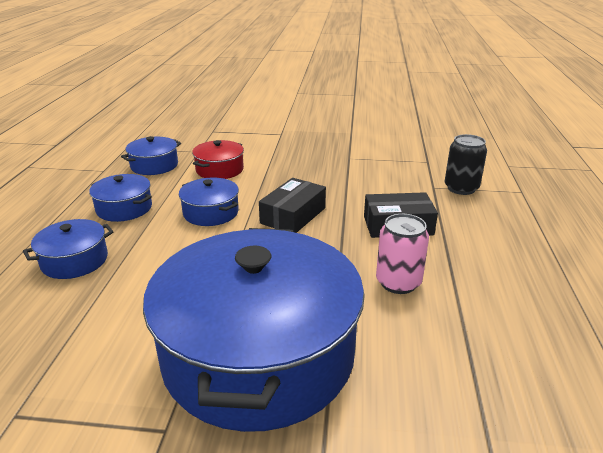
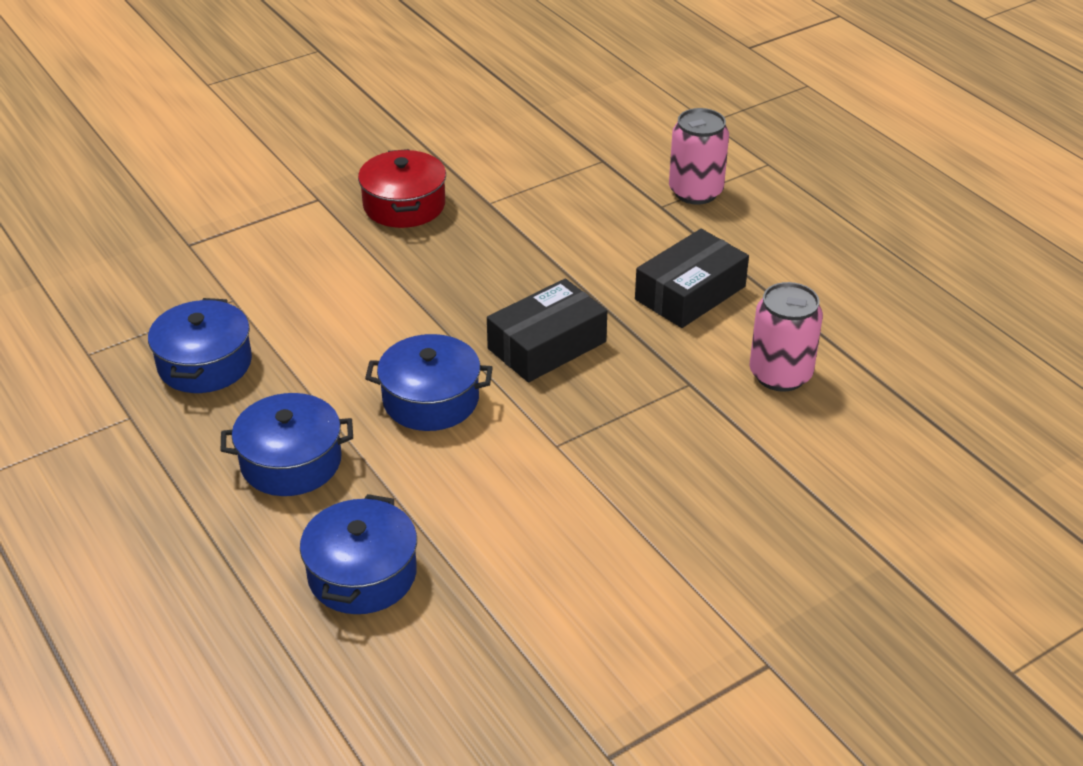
camera: 40 degrees left, 10 degrees up
blue pot [143,228,365,432] -> none
red pot [192,140,244,179] -> red pot moved to [358,149,446,228]
black box [259,178,326,233] -> black box turned 60 degrees clockwise [487,278,607,382]
black can [445,134,487,195] -> pink can [669,108,729,205]

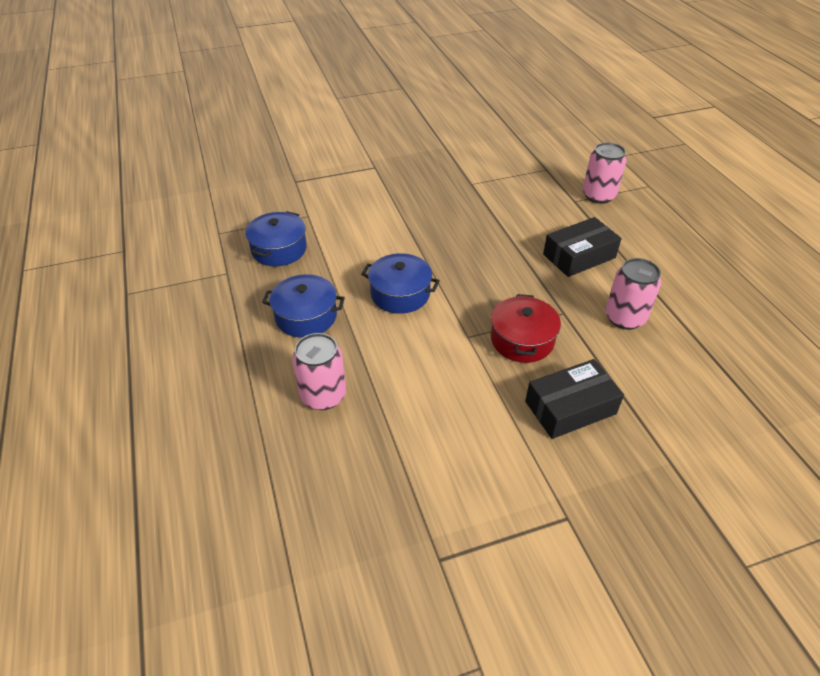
camera: 15 degrees right, 5 degrees up
blue pot [300,494,417,614] -> pink can [292,333,346,410]
red pot [358,149,446,228] -> red pot moved to [491,294,561,363]
black box [487,278,607,382] -> black box moved to [525,359,624,439]

